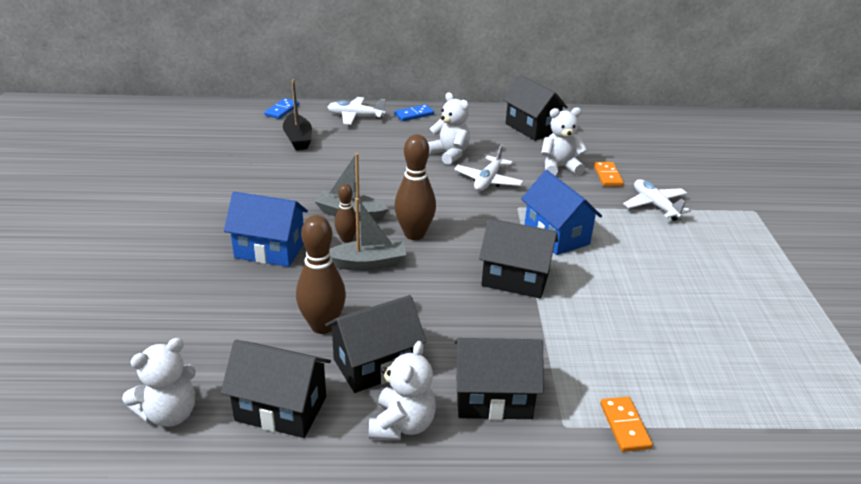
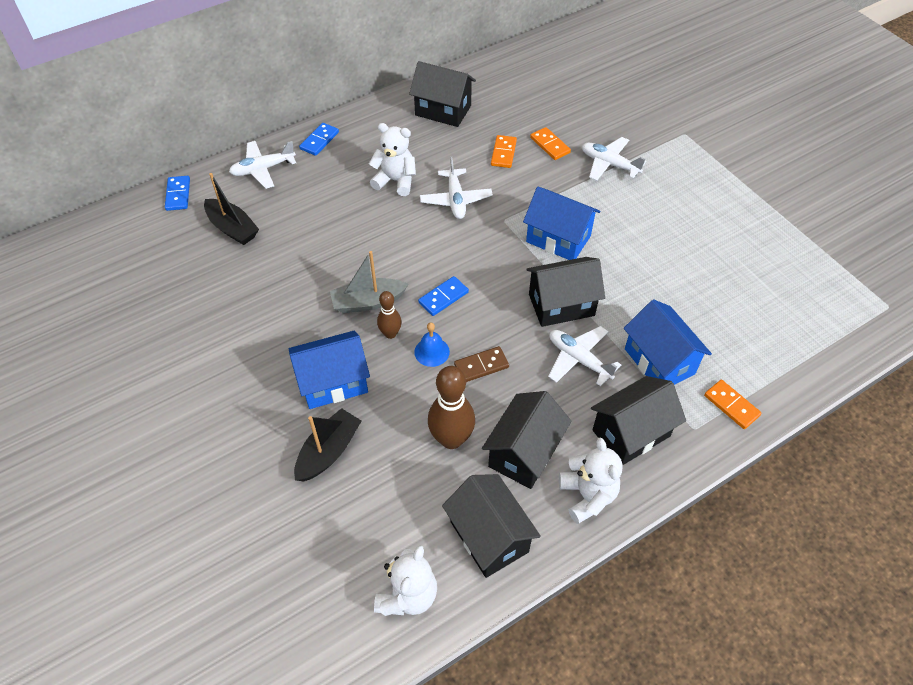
camera: 30 degrees left, 20 degrees up
black house [221,340,331,438] -> black house turned 75 degrees clockwise [442,474,541,578]
grey boat [329,198,406,271] -> blue bell [414,322,450,367]
brown bowling pin [394,134,436,240] -> blue domino [418,276,469,316]
white teddy bear [541,107,587,175] -> orange domino [491,135,517,168]
none -> black boat [294,408,361,481]
none -> brown domino [454,346,509,382]
none -> white plane [548,326,621,386]
none -> blue house [624,299,712,385]

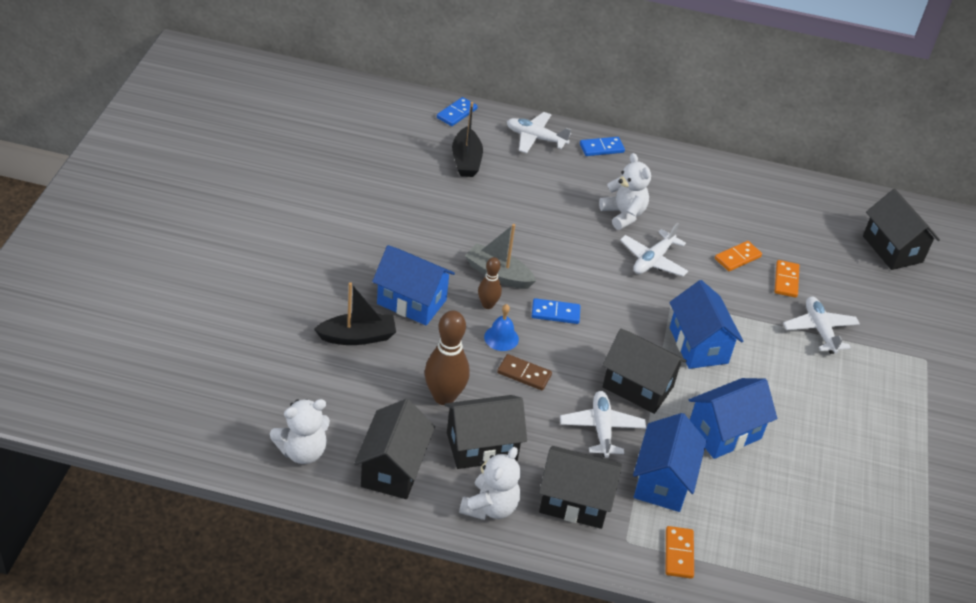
camera: 40 degrees right, 10 degrees down
black house [409,61,476,127] -> black house moved to [863,189,940,270]
none -> blue house [689,378,777,459]

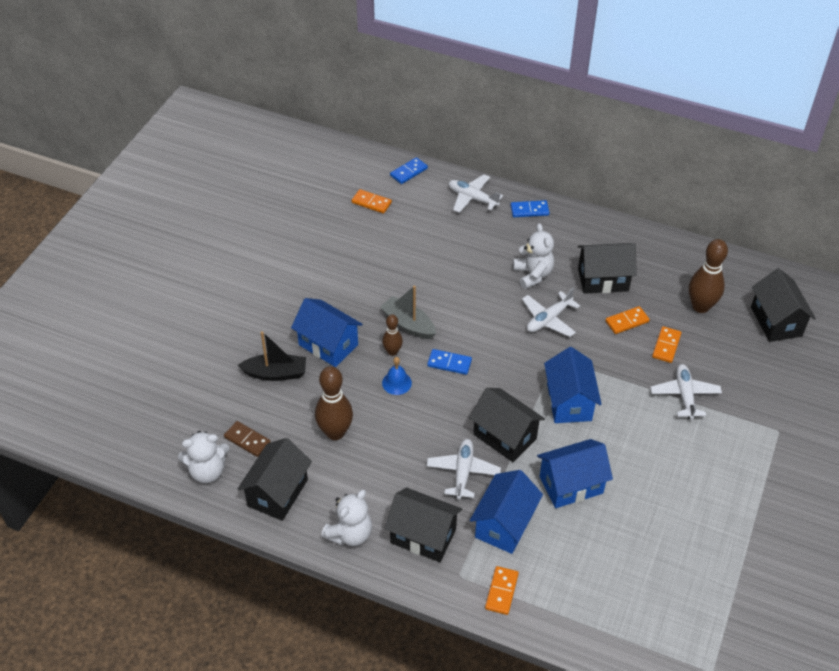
camera: 15 degrees right, 5 degrees up
black house [445,395,527,469] -> black house moved to [578,243,637,294]
black boat [452,102,483,177] -> none
brown domino [497,354,552,391] -> brown domino moved to [224,421,271,457]
none -> orange domino [352,189,392,213]
none -> brown bowling pin [689,239,728,313]

